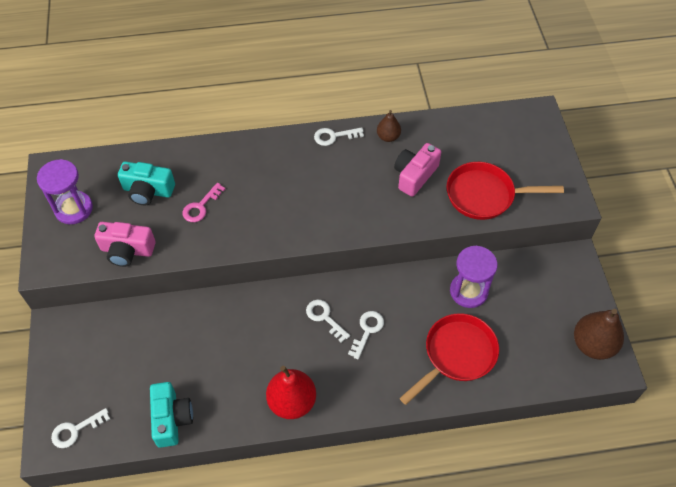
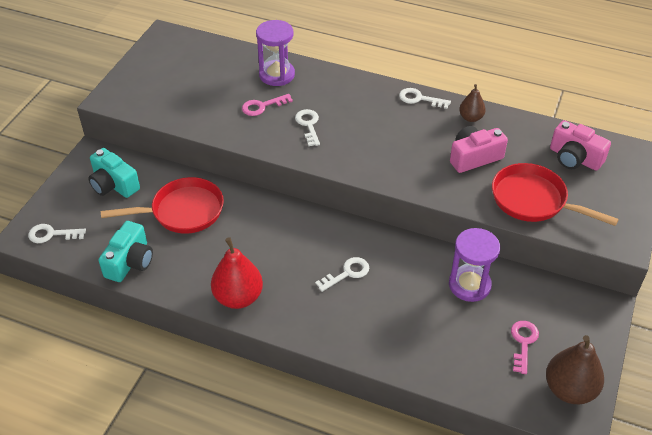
camera: 30 degrees right, 10 degrees down
purple hourglass [37,159,93,224] -> purple hourglass moved to [256,20,295,86]
pink camera [94,222,156,267] -> pink camera moved to [550,120,611,171]
turquoise camera [118,161,175,206] -> turquoise camera moved to [88,148,140,198]
white key [306,300,350,343] -> white key moved to [295,109,320,146]
red pan [400,313,499,405] -> red pan moved to [101,177,224,234]
none -> pink key [511,321,539,374]

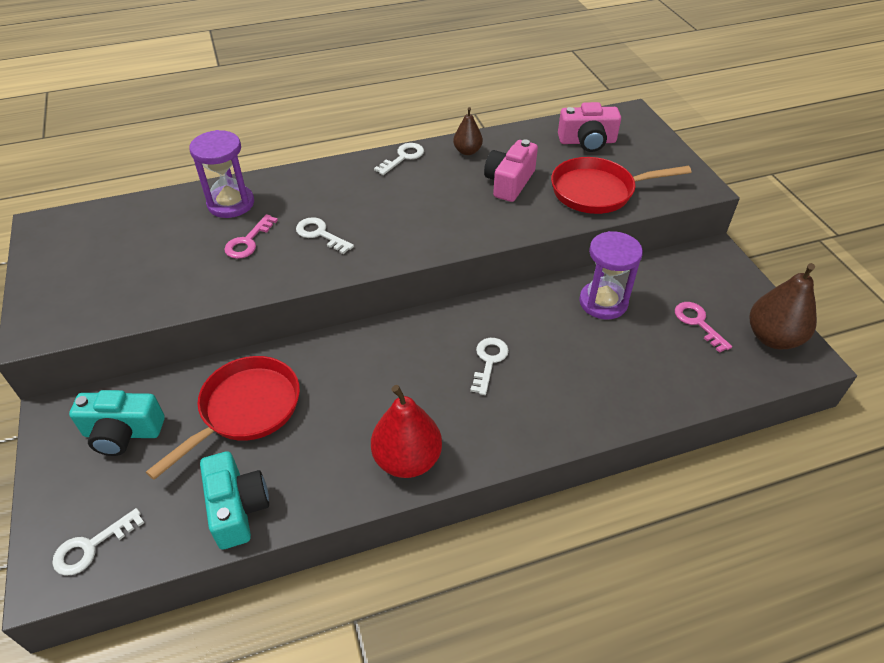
camera: 40 degrees left, 0 degrees up
white key [399,88,451,109] -> white key turned 150 degrees clockwise [374,143,424,175]

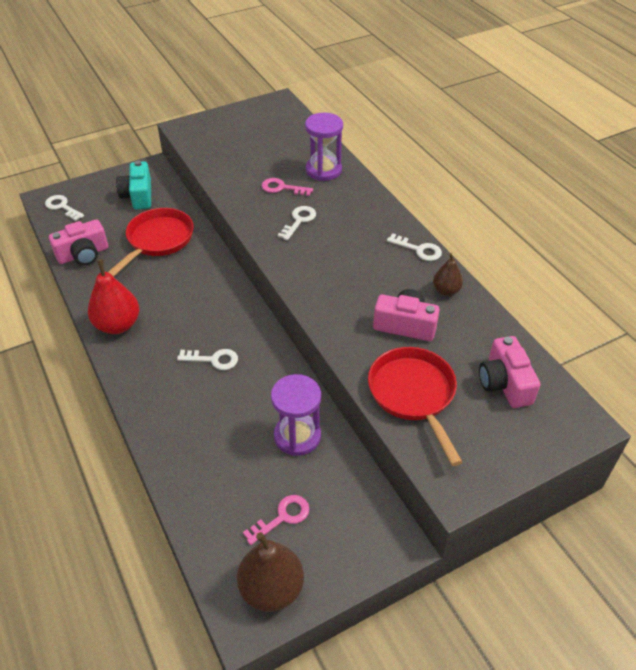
camera: 80 degrees right, 0 degrees up
red pan [146,356,300,480] -> red pan turned 90 degrees counterclockwise [108,208,194,277]
turquoise camera [200,451,269,550] -> pink camera [49,219,108,265]

